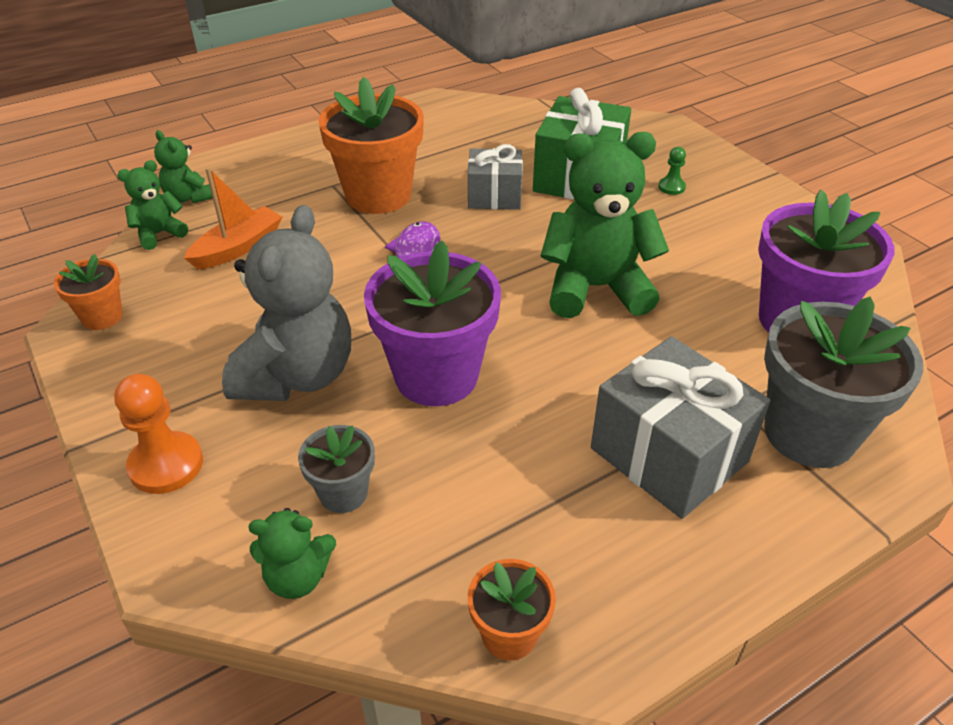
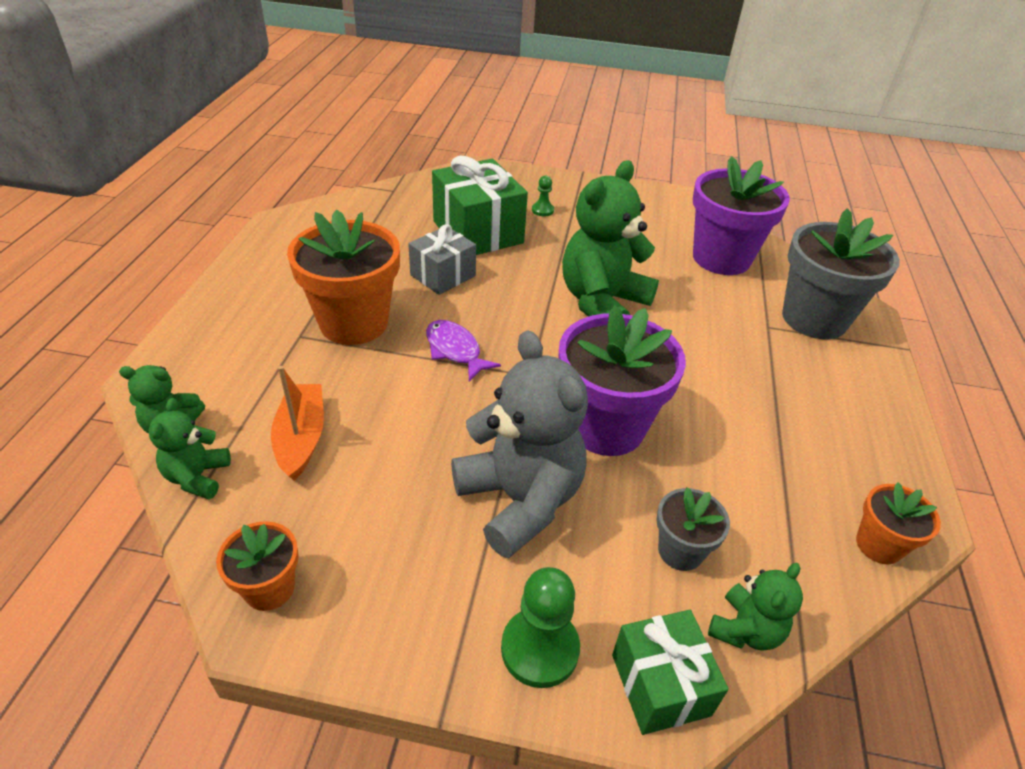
camera: 50 degrees left, 0 degrees up
orange pawn [114,374,203,494] -> green pawn [501,567,580,688]
grey gift [591,336,770,519] -> none
none -> green gift [612,610,729,735]

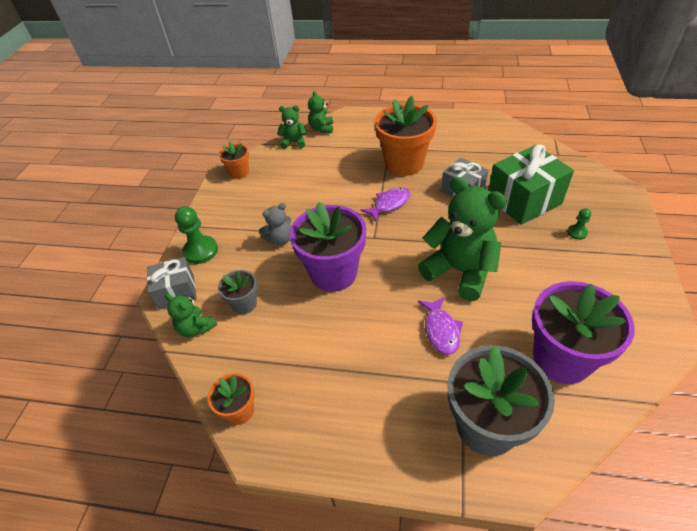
camera: 95 degrees right, 5 degrees up
orange boat [271,366,324,481] -> none
grey teddy bear [451,330,588,558] -> grey teddy bear [259,203,291,245], size x0.50
green gift [612,610,729,735] -> grey gift [147,257,197,310]
none -> purple fish [418,297,463,355]

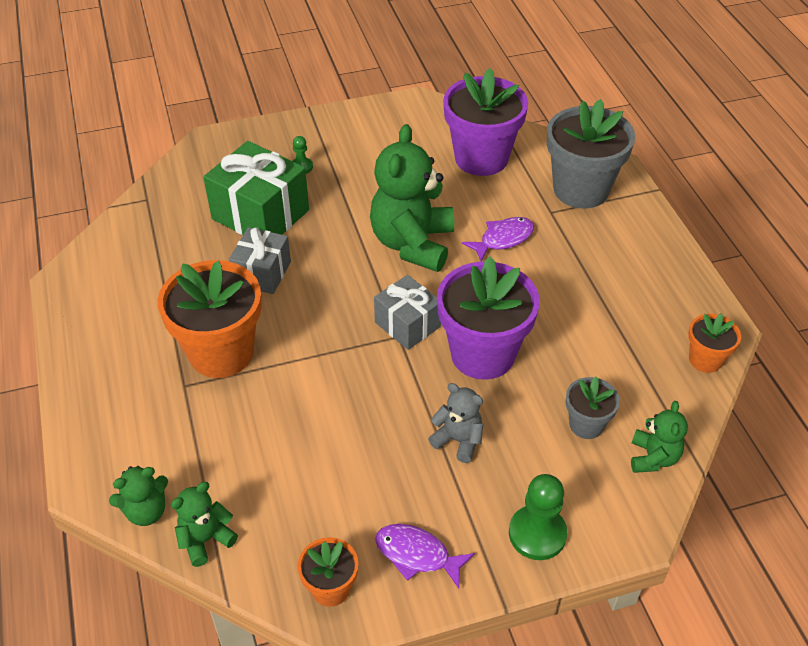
camera: 120 degrees left, 0 degrees up
grey gift [147,257,197,310] -> grey gift moved to [374,275,441,350]
green teddy bear [277,106,306,149] -> green teddy bear turned 75 degrees clockwise [171,482,238,567]
purple fish [361,188,410,222] -> purple fish moved to [375,524,475,588]

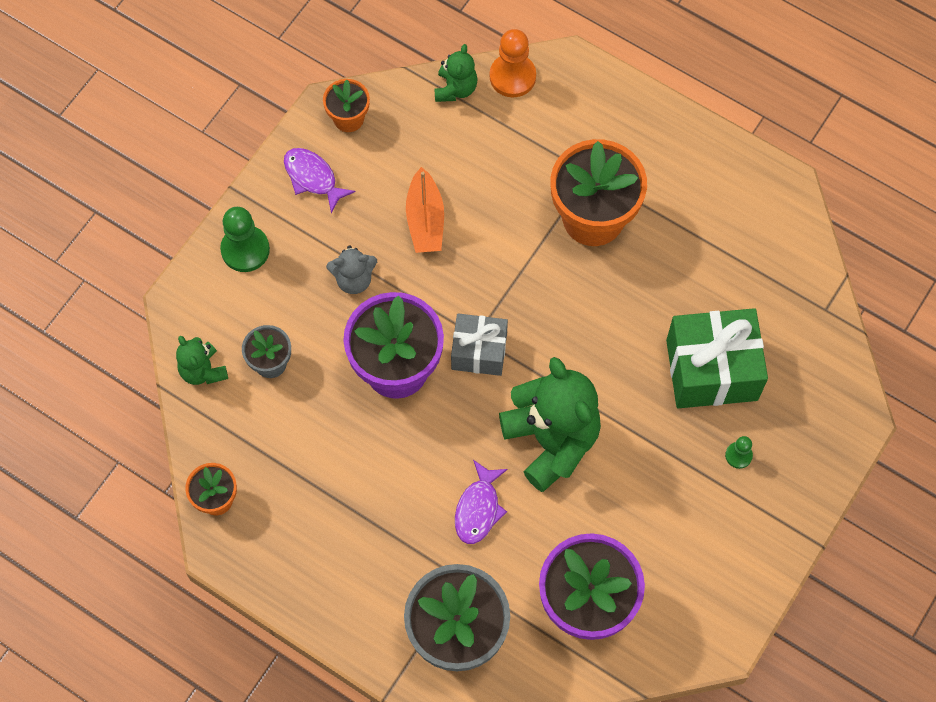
camera: 140 degrees right, 20 degrees up
green teddy bear [109,466,168,526] -> orange pawn [490,29,536,97]
grey gift [229,227,291,294] -> none
purple fish [375,524,475,588] -> purple fish turned 120 degrees counterclockwise [284,148,355,213]
none -> orange boat [406,167,444,253]

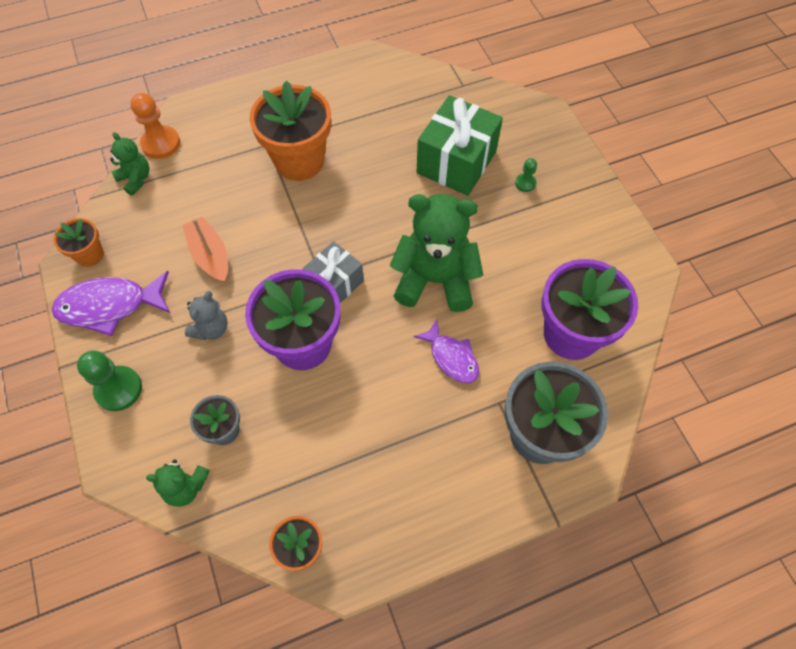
camera: 55 degrees left, 5 degrees down
purple fish [284,148,355,213] -> purple fish [52,271,170,336], size x1.57
orange boat [406,167,444,253] -> orange boat turned 150 degrees counterclockwise [182,216,228,283]

